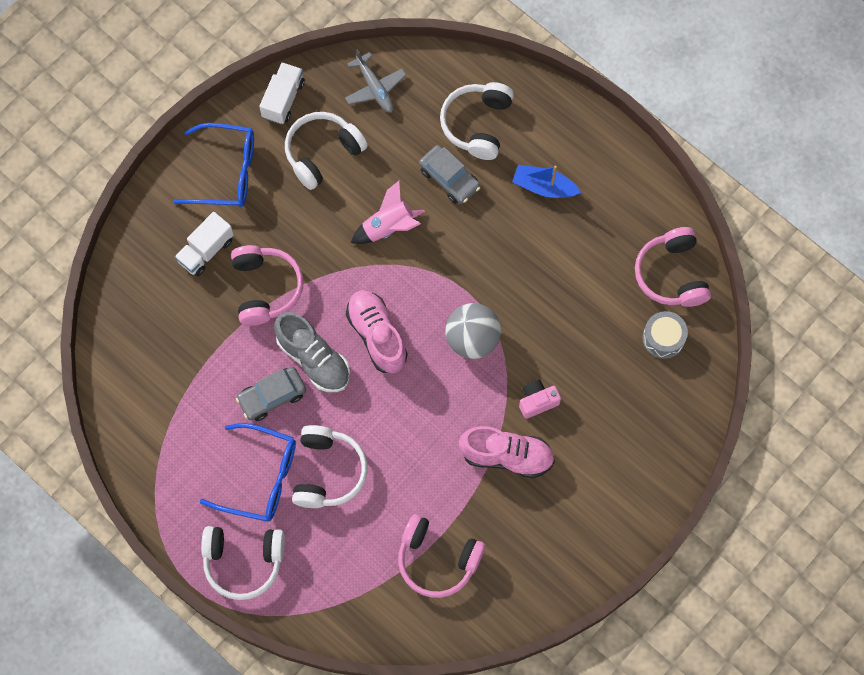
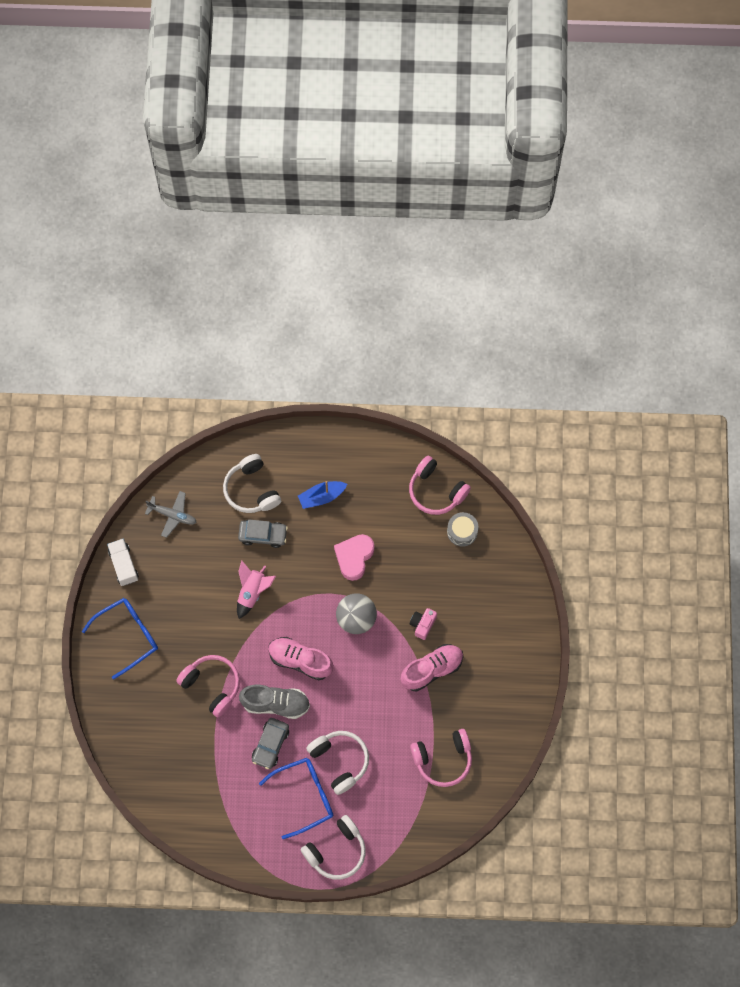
camera: 40 degrees left, 0 degrees up
white truck [175,212,234,276] -> none
white headphones [285,112,368,190] -> none
none -> pink heart [334,534,375,581]

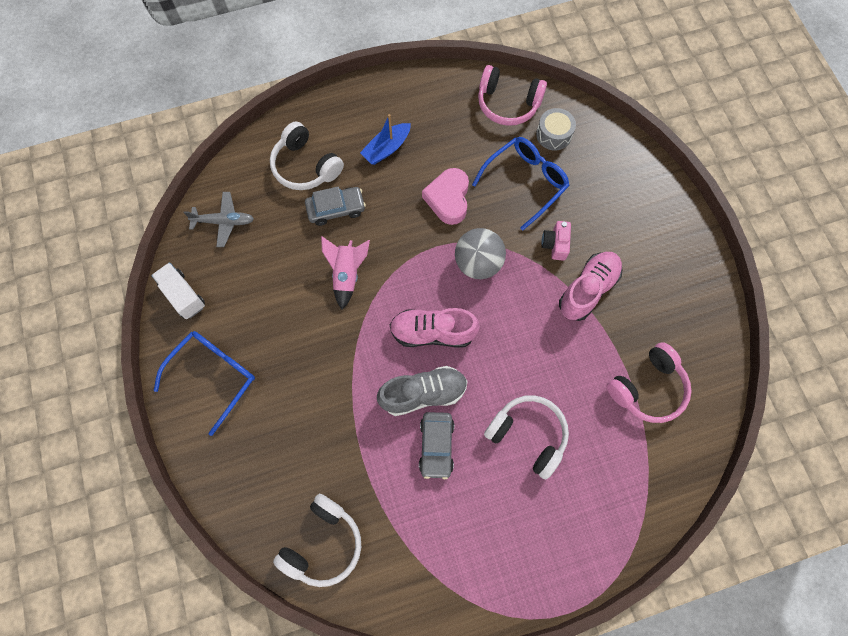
camera: 20 degrees left, 0 degrees up
pink headphones [176,655,240,717] -> none
blue glasses [259,758,333,839] -> blue glasses moved to [472,137,570,231]
white headphones [300,815,366,880] -> white headphones moved to [273,494,361,587]

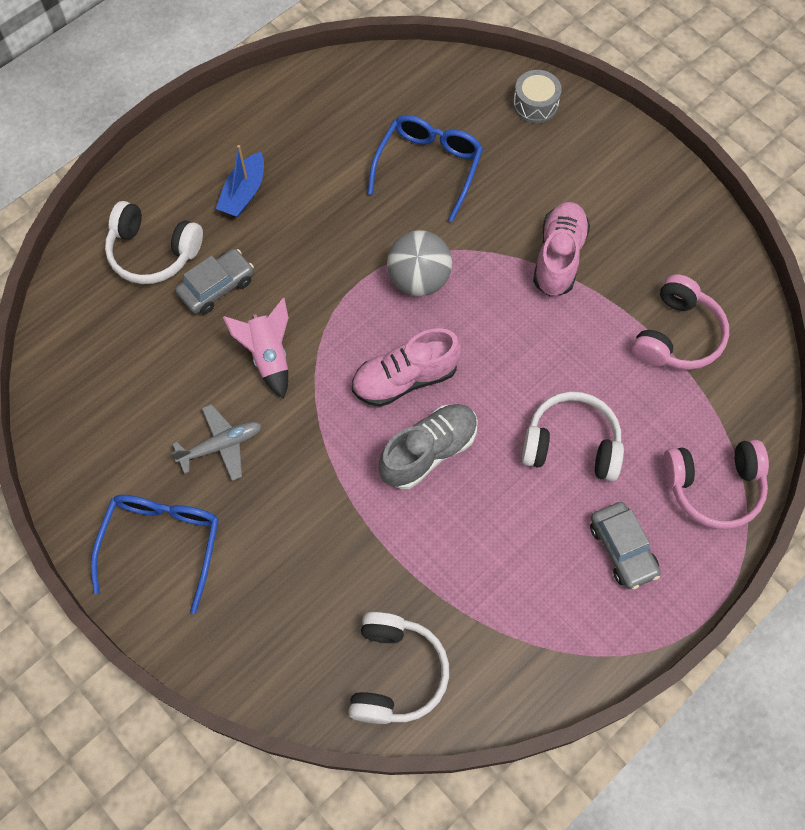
camera: 25 degrees left, 5 degrees down
white truck [151,262,205,319] -> none
grey plane [183,192,254,247] -> grey plane moved to [171,404,262,481]
grey car [419,412,454,479] -> grey car moved to [590,502,661,589]
pink heart [422,168,469,225] -> none
pink headphones [478,65,547,126] -> pink headphones moved to [663,440,769,529]
grey drum [536,108,576,150] -> grey drum moved to [513,70,562,123]
pink camera [541,221,571,261] -> none

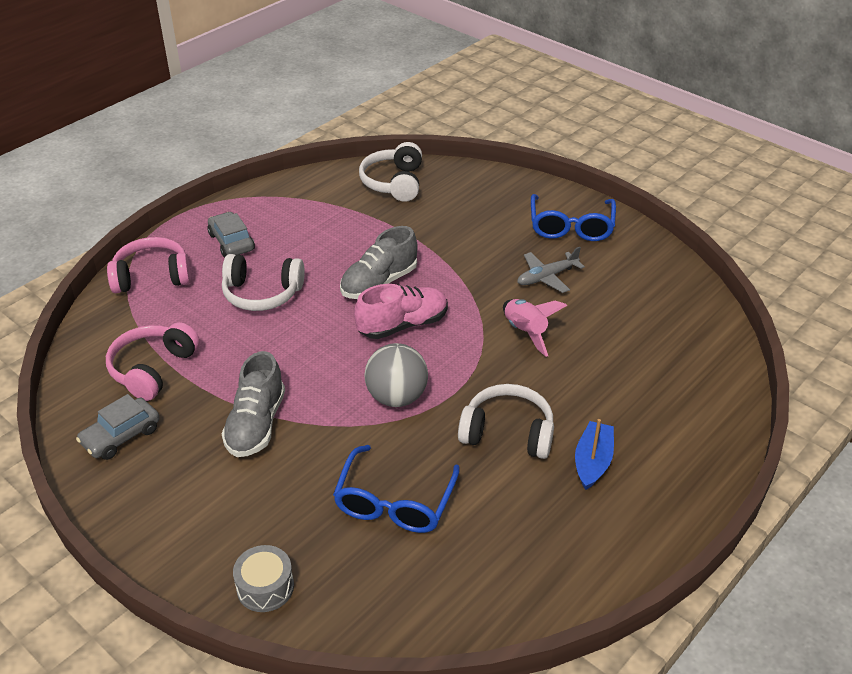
camera: 175 degrees right, 25 degrees down
white headphones [105,201,203,284] -> white headphones moved to [458,384,554,459]
grey car [175,249,254,314] -> grey car moved to [76,394,160,460]
pink shoe [533,202,590,297] -> grey shoe [221,351,285,457]

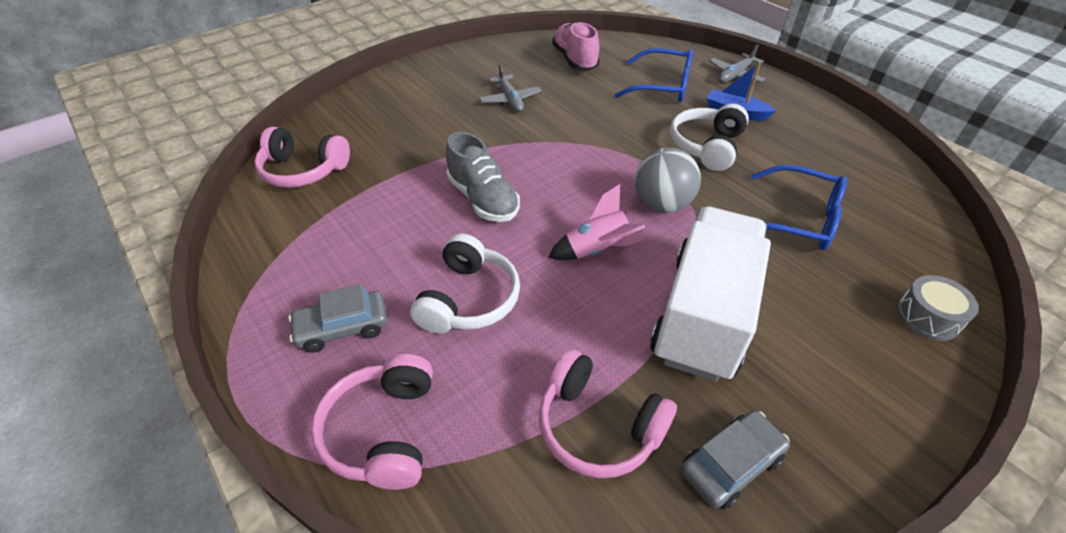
camera: 80 degrees left, 5 degrees up
grey car [76,394,160,460] -> grey car turned 90 degrees counterclockwise [681,410,790,509]
grey shoe [221,351,285,457] -> white truck [650,206,771,382]
pink shoe [354,284,448,339] -> pink shoe moved to [552,22,600,71]
white headphones [359,142,422,202] -> pink headphones [254,127,350,188]
pink rocket [503,299,567,357] -> pink rocket moved to [548,184,645,260]
blue glasses [531,194,616,241] -> blue glasses moved to [614,48,693,102]
none -> grey plane [709,44,765,82]

